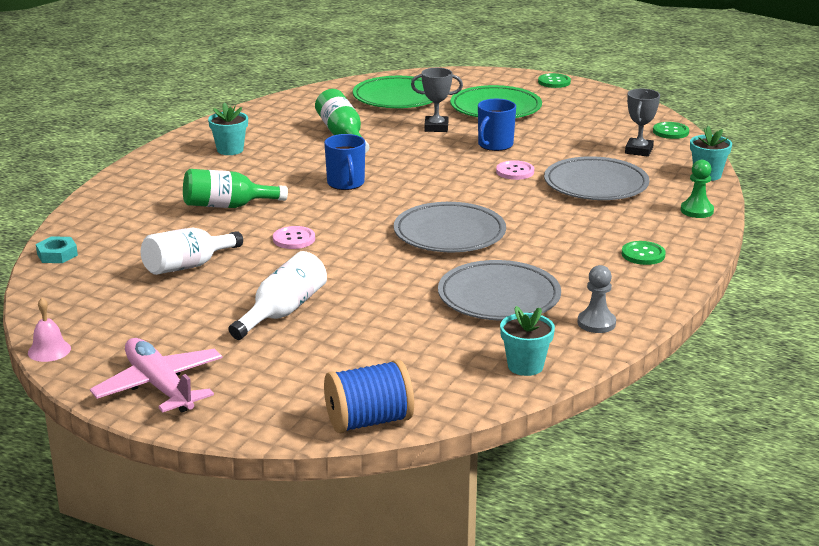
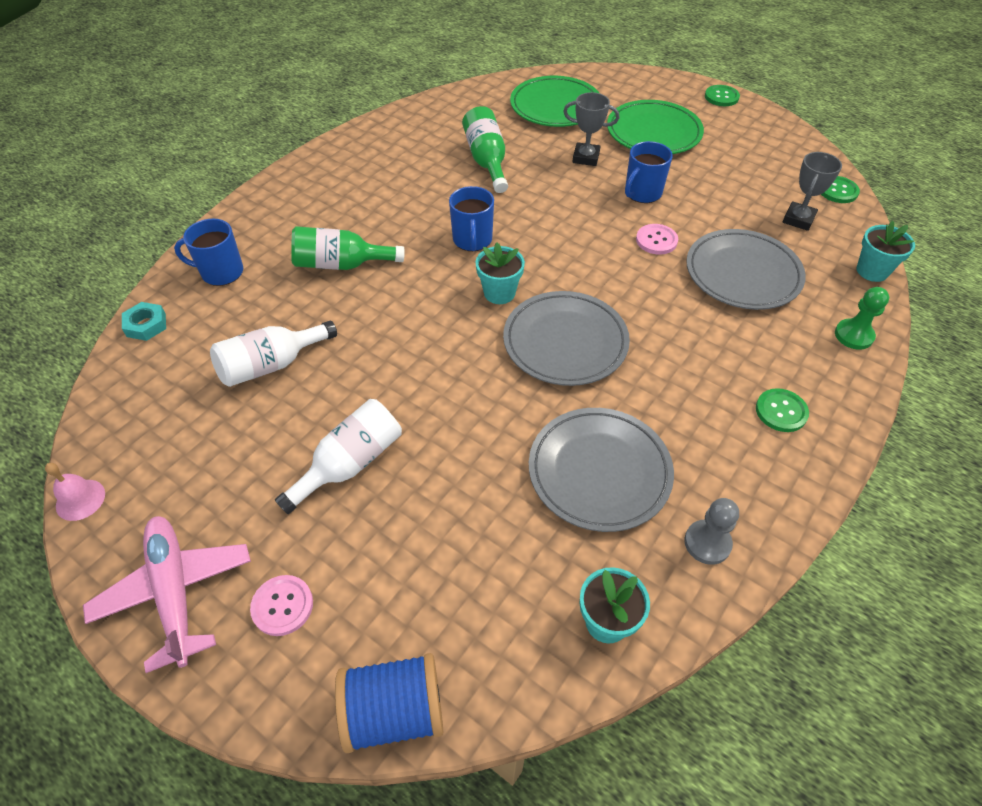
camera: 10 degrees right, 25 degrees up
turquoise flower pot [208,102,248,155] -> turquoise flower pot moved to [475,242,525,304]
pink button [273,226,315,249] -> pink button moved to [250,575,313,636]
none -> blue mug [174,219,243,286]

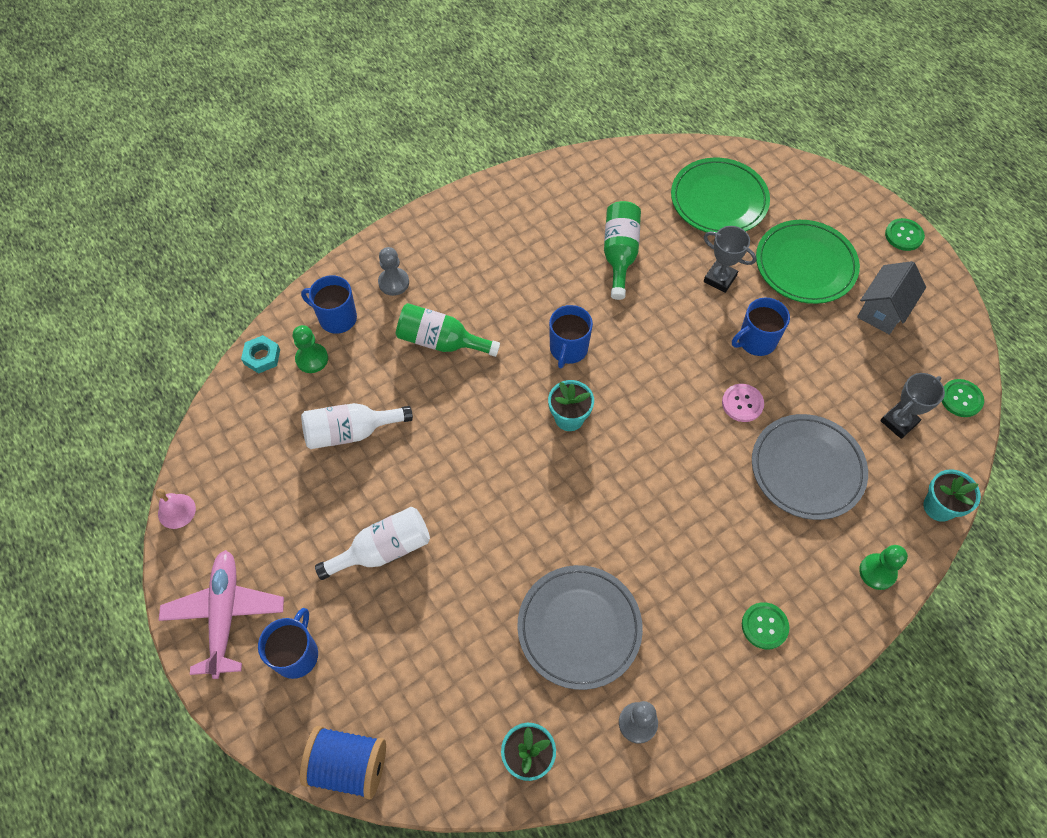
camera: 20 degrees right, 10 degrees up
pink button [250,575,313,636] -> blue mug [258,608,318,679]
grey plate [503,291,630,386] -> none
none -> green pawn [293,325,328,373]
none -> grey pawn [378,247,409,296]
none -> grey house [857,261,926,335]

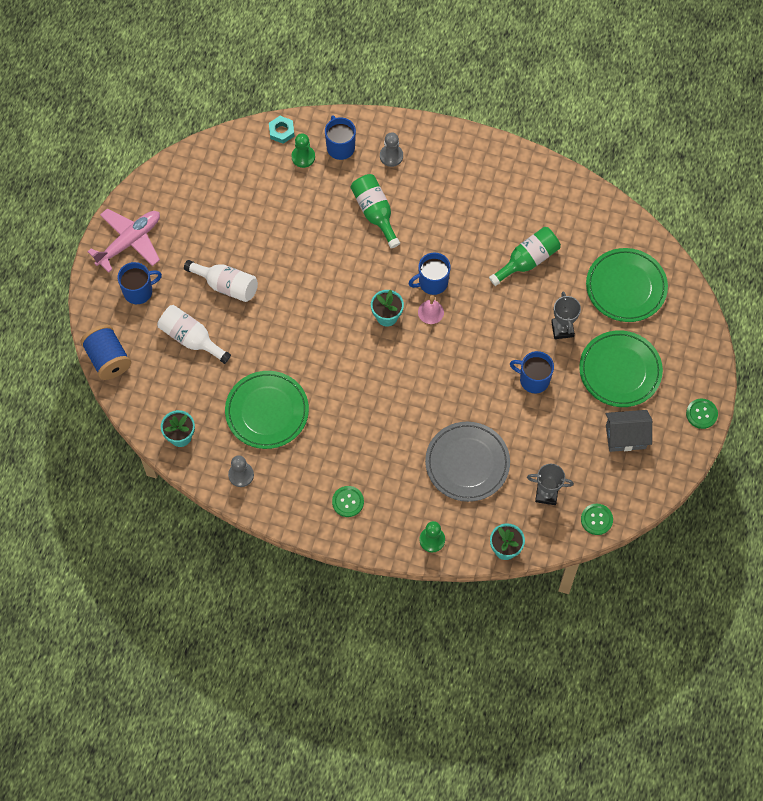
camera: 50 degrees right, 5 degrees up
pink bell [156,489,196,529] -> pink bell moved to [418,295,444,324]
white bottle [301,403,413,449] -> white bottle moved to [157,305,231,364]
grey plate [517,565,643,690] -> green plate [225,371,309,449]
pink button [722,384,764,422] -> none

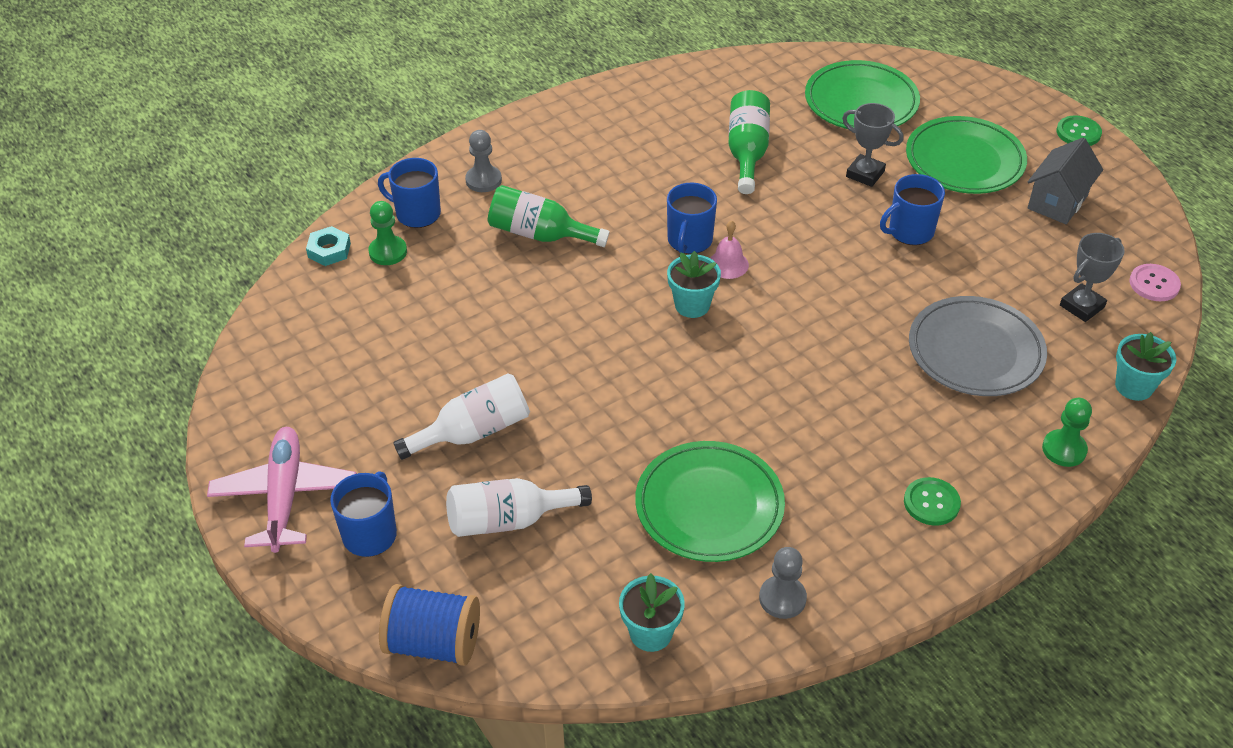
camera: 50 degrees left, 20 degrees down
green button [581,504,613,535] -> pink button [1129,264,1181,301]

